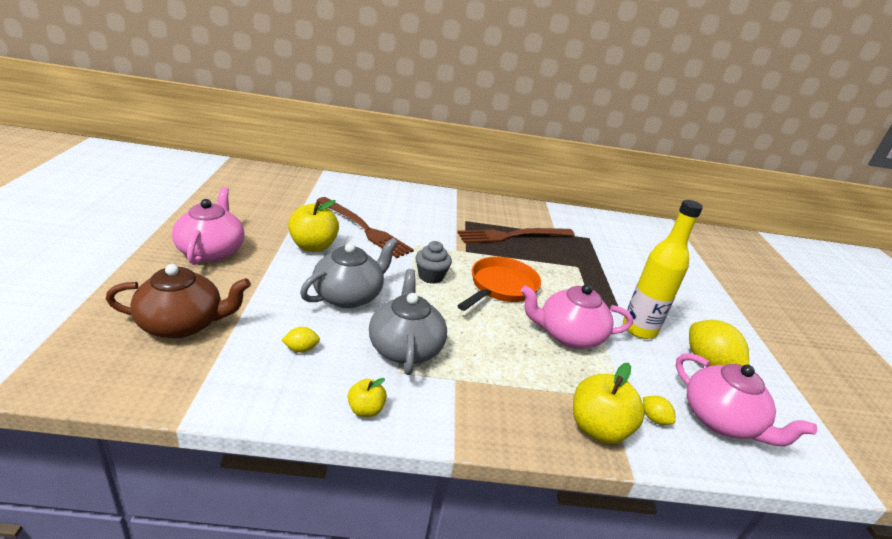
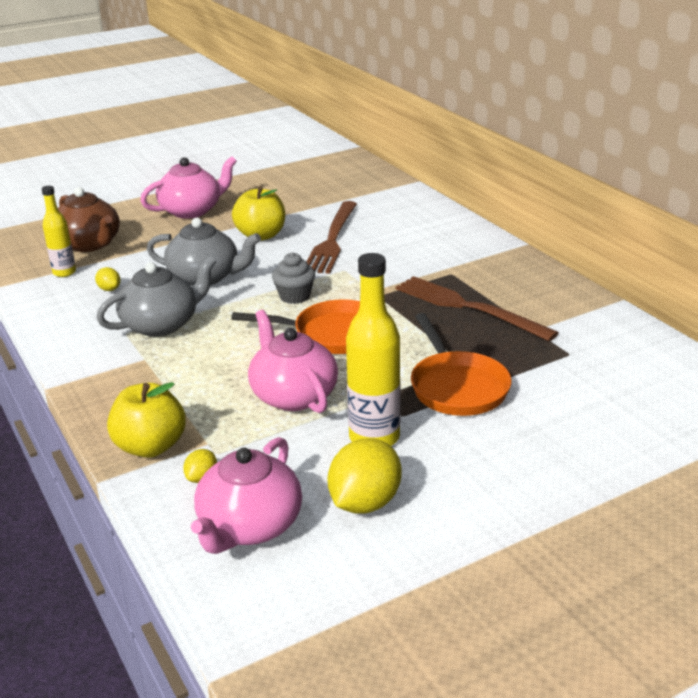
camera: 65 degrees right, 0 degrees up
yellow apple [348,378,387,417] -> none
none -> yellow bottle [42,186,76,277]
none -> orange pan [411,313,512,416]

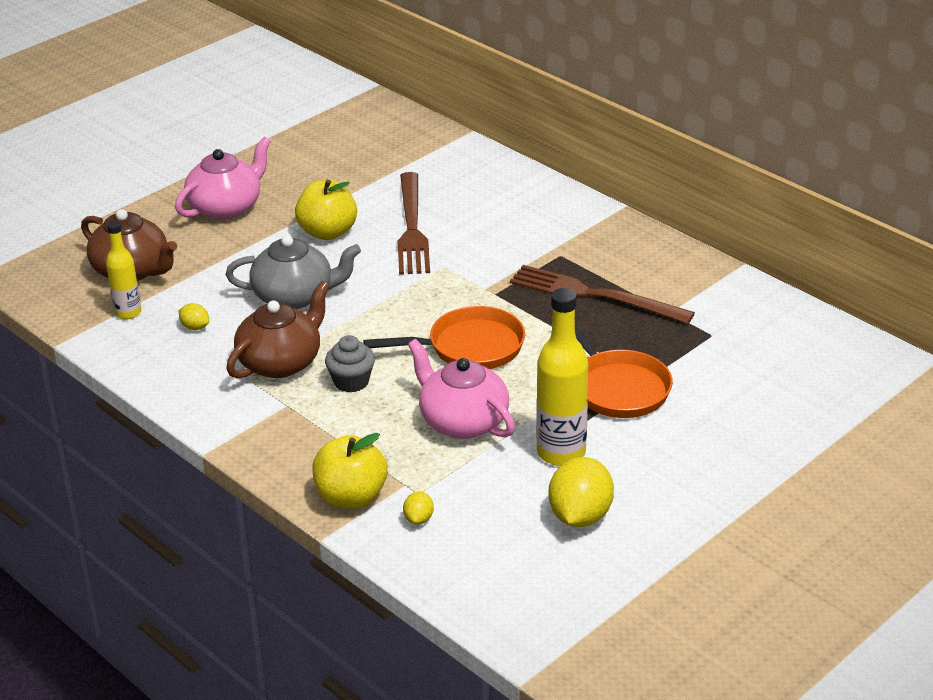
camera: 15 degrees left, 5 degrees up
grey teapot [96,257,216,337] -> brown teapot [226,281,330,379]
pink teapot [191,437,302,554] -> none
grey cupcake [272,252,315,304] -> grey cupcake moved to [325,335,375,393]

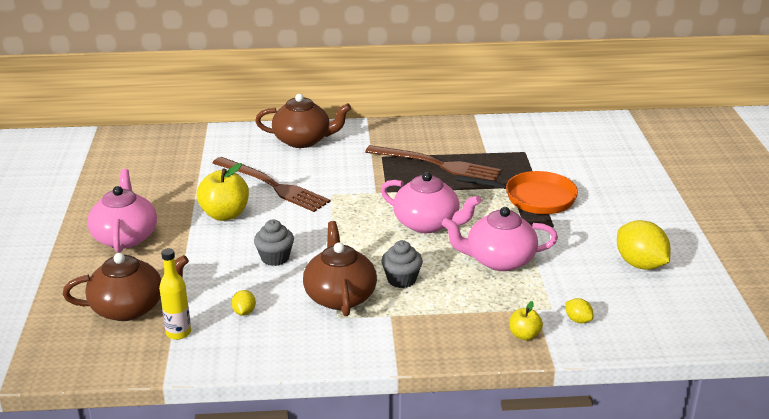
camera: 50 degrees left, 5 degrees down
yellow lemon [179,303,209,330] -> yellow lemon turned 75 degrees counterclockwise [232,290,256,316]
grey teapot [226,235,361,309] -> grey cupcake [254,220,294,266]
yellow apple [312,433,388,509] -> yellow apple [509,301,543,340], size x0.54
orange pan [363,306,525,369] -> pink teapot [381,172,481,233]
brown fork [510,265,695,324] -> brown fork turned 135 degrees counterclockwise [365,145,501,181]
yellow bottle [536,288,588,466] -> none
none -> brown teapot [255,94,351,148]

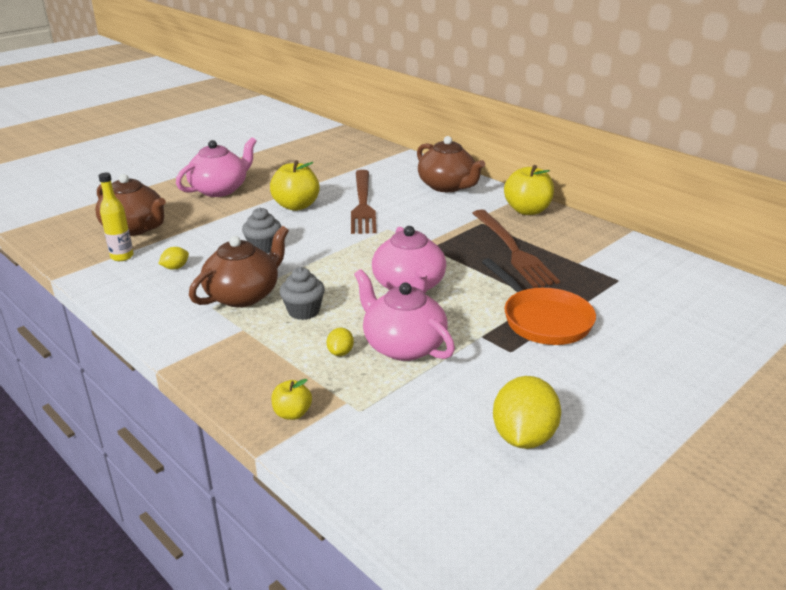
camera: 50 degrees right, 0 degrees up
yellow lemon [566,298,594,323] -> yellow lemon moved to [327,328,354,356]
none -> yellow apple [504,165,554,215]

